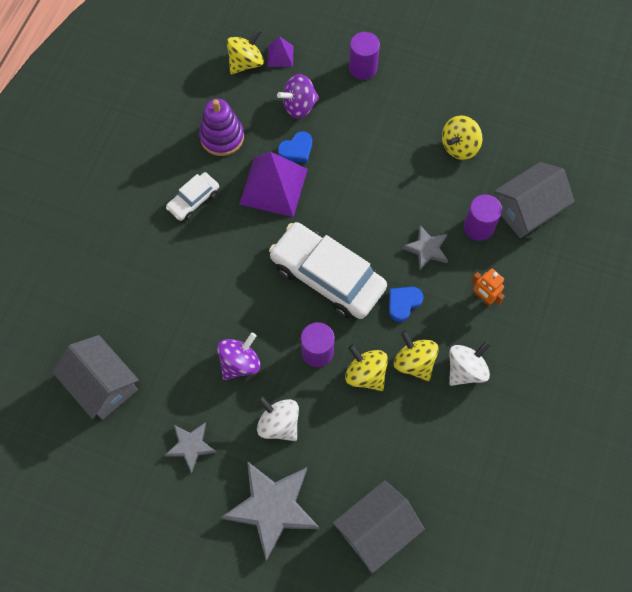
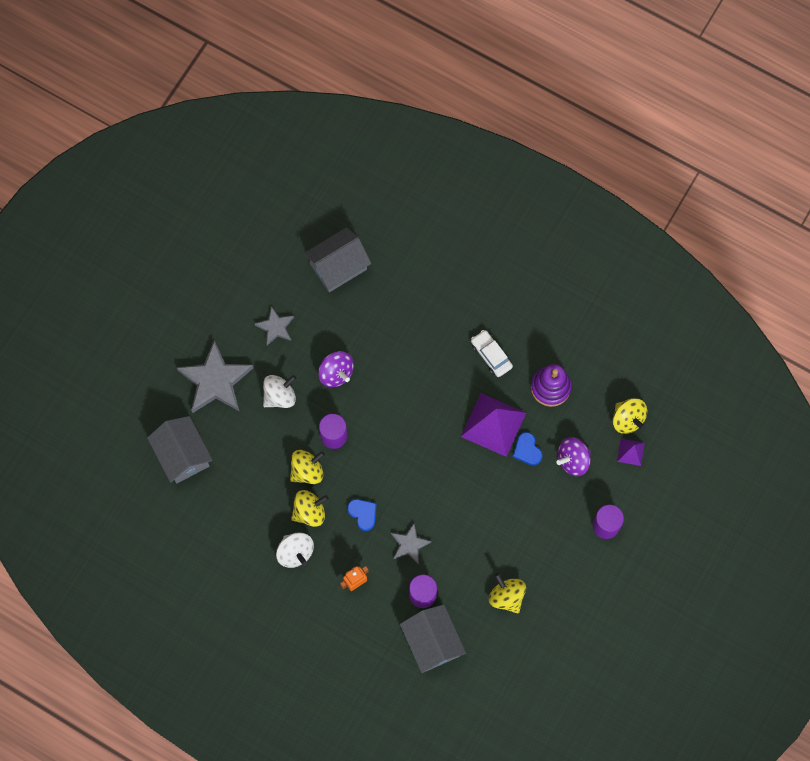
camera: 100 degrees right, 5 degrees up
white car [269,222,387,319] -> none
purple spinning top [277,74,319,118] -> purple spinning top turned 105 degrees counterclockwise [557,437,591,476]

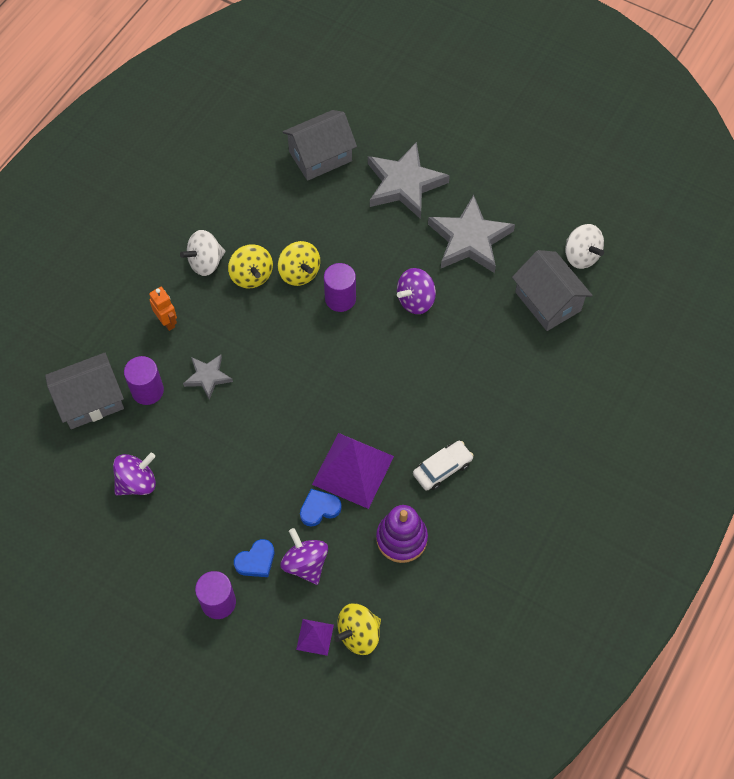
camera: 90 degrees right, 10 degrees down
grey star [255,306,294,346] -> grey star [428,195,515,273], size x1.87
white spinning top [263,375,296,408] -> white spinning top moved to [565,224,604,269]
blue heart [347,499,377,531] -> blue heart moved to [234,539,274,577]
yellow spinning top [489,573,526,613] -> purple spinning top [113,453,156,495]

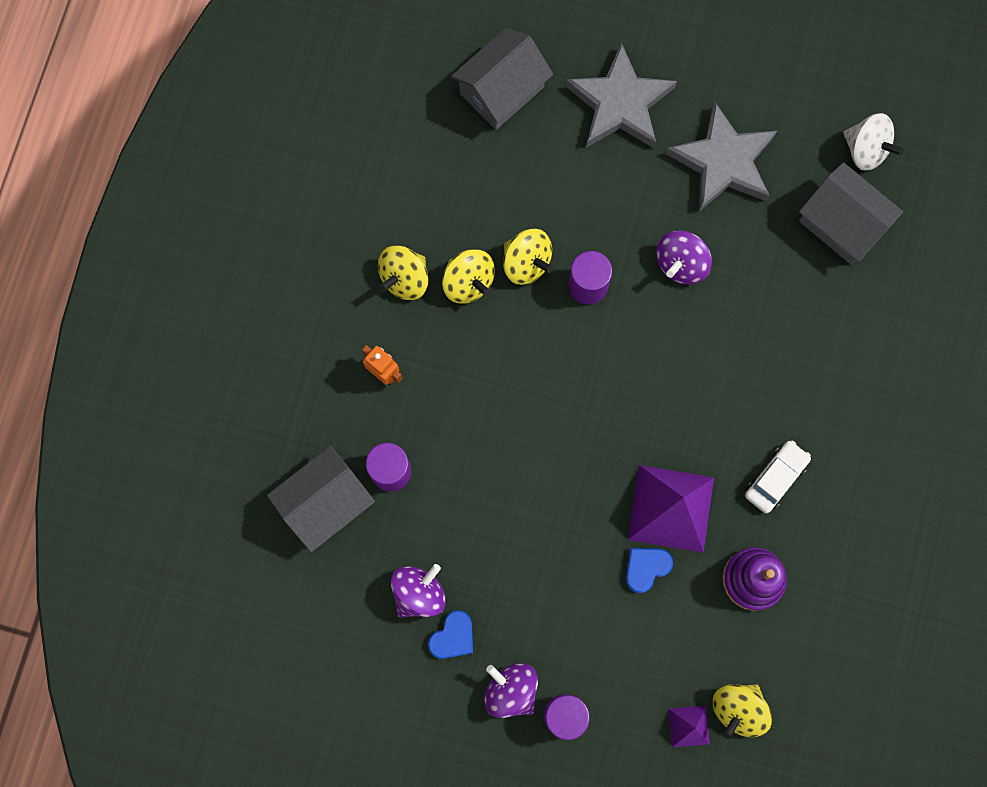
camera: 15 degrees left, 15 degrees up
white spinning top [180,230,226,276] -> yellow spinning top [378,245,429,300]
grey star [183,355,233,400] -> none
blue heart [234,539,274,577] -> blue heart moved to [428,610,473,659]
purple spinning top [280,528,328,585] -> purple spinning top moved to [484,663,538,718]

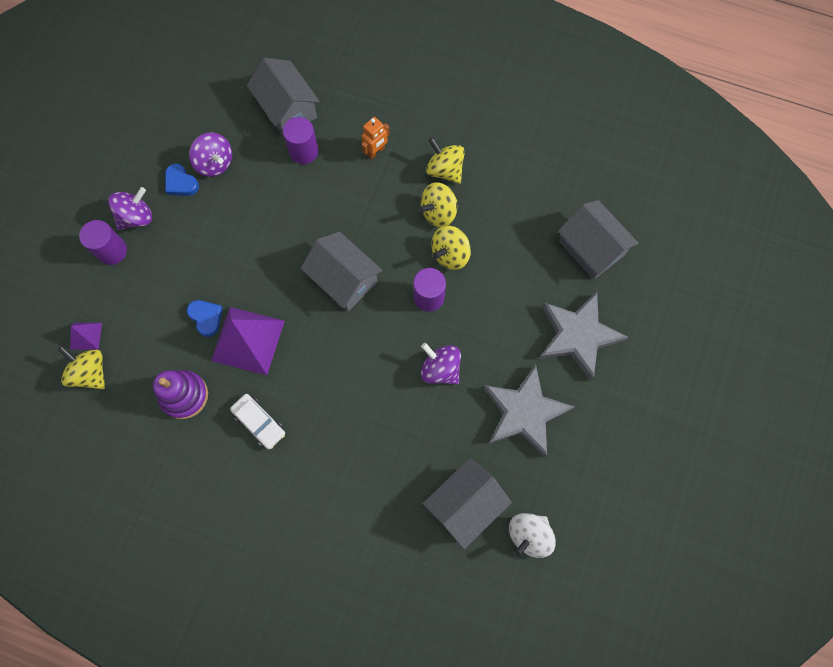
camera: 95 degrees right, 5 degrees down
none -> grey house [301,232,383,311]

